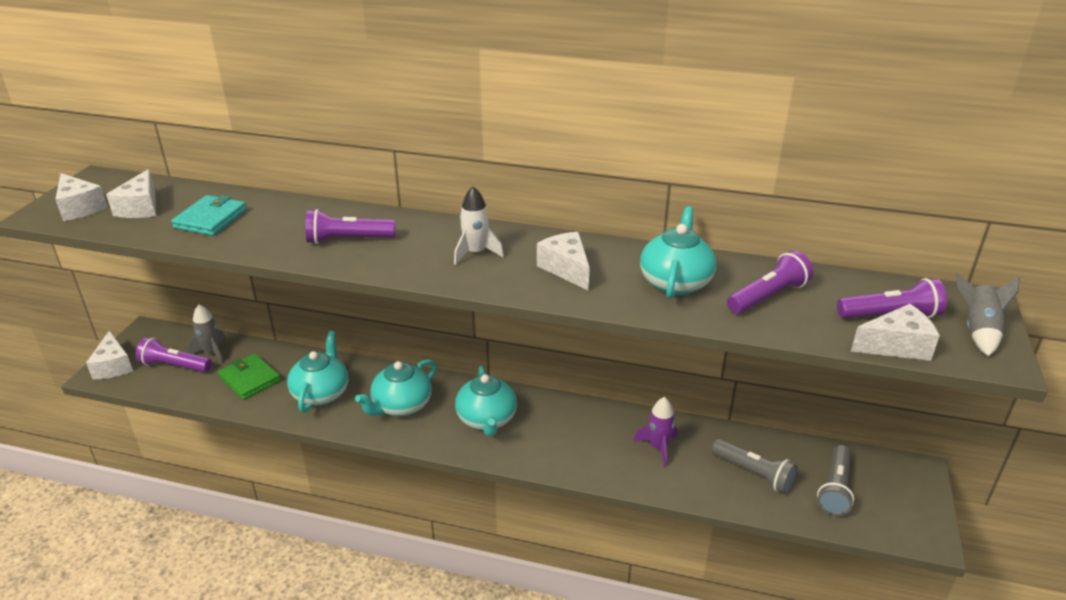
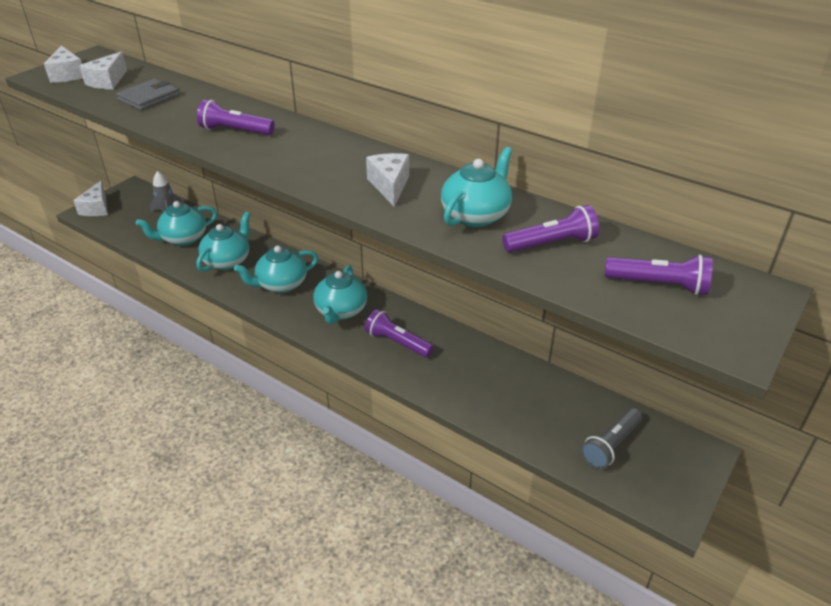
camera: 20 degrees right, 5 degrees up
purple flashlight [136,337,212,373] -> purple flashlight moved to [365,309,434,358]
turquoise wallet [171,195,247,236] -> grey wallet [116,79,179,110]
green wallet [218,353,281,400] -> turquoise teapot [136,201,217,246]
white rocket [454,186,504,265] -> none
purple rocket [633,397,678,467] -> none
grey flashlight [712,439,798,494] -> none
white cheese [851,304,940,361] -> none
grey rocket [955,272,1020,356] -> none

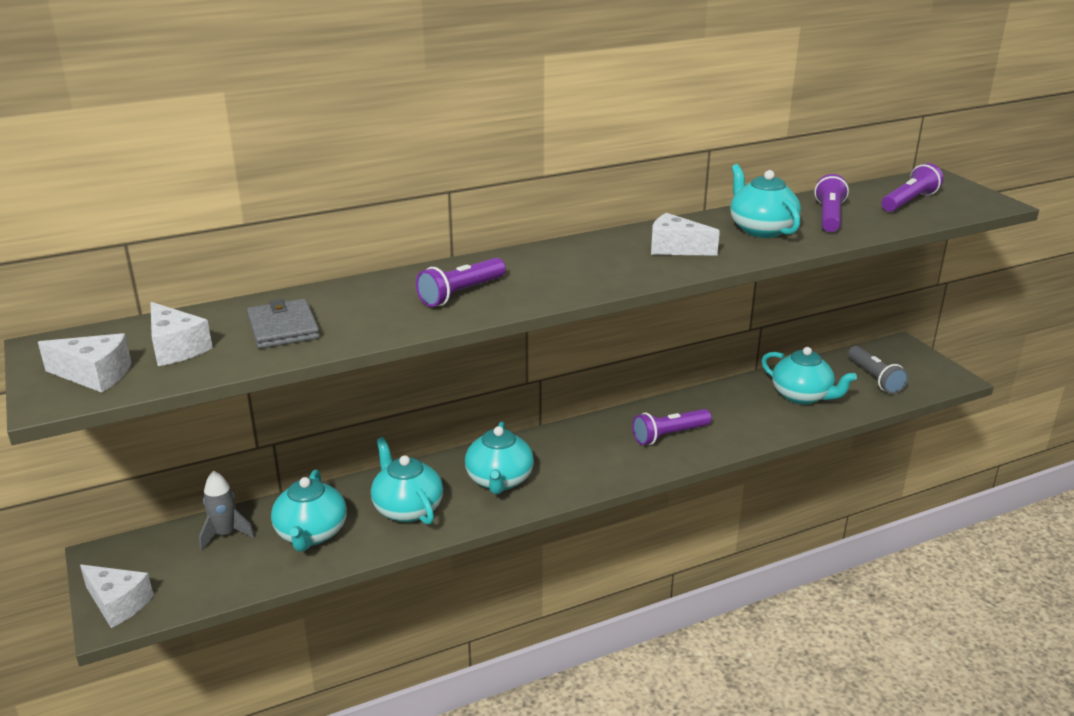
camera: 60 degrees left, 10 degrees down
turquoise teapot [313,265,367,324] -> turquoise teapot moved to [761,347,857,404]

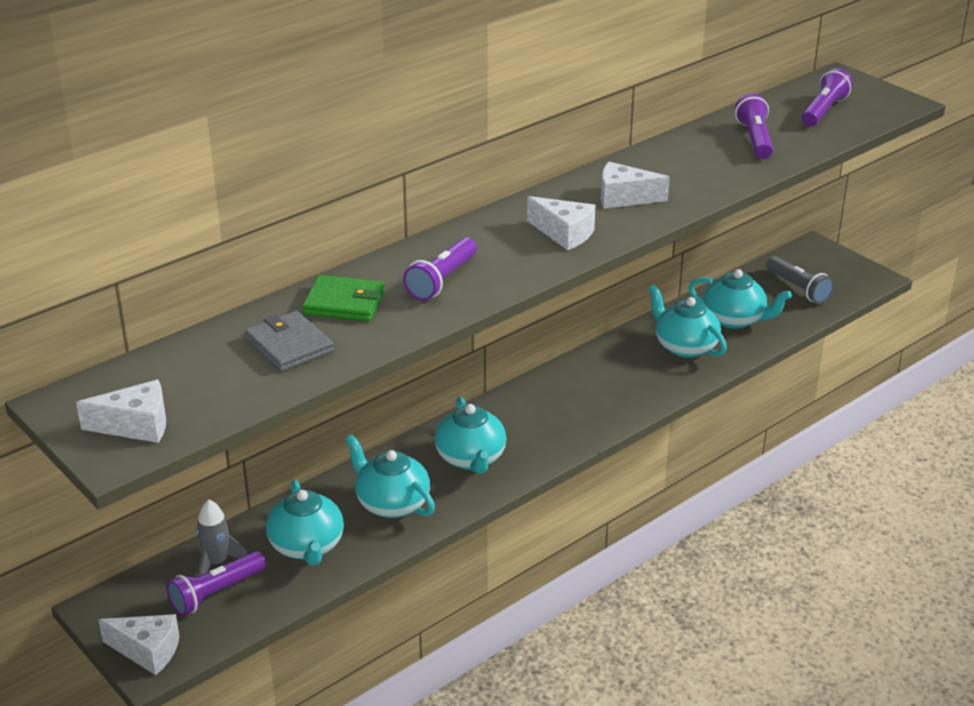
camera: 15 degrees left, 5 degrees up
white cheese [150,302,213,366] -> white cheese moved to [527,196,596,250]
purple flashlight [632,409,712,445] -> purple flashlight moved to [166,551,266,616]
turquoise teapot [730,164,801,238] -> turquoise teapot moved to [648,284,727,358]
none -> green wallet [302,275,385,321]

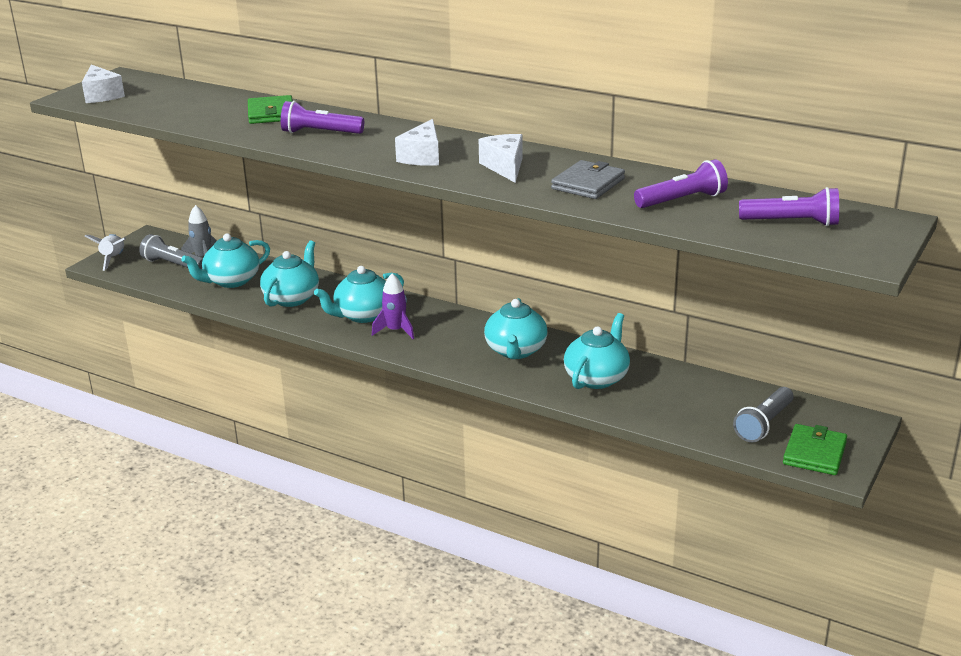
camera: 70 degrees right, 5 degrees down
white cheese [98,614,180,675] -> white rocket [84,234,126,271]
purple flashlight [166,551,266,616] -> grey flashlight [139,234,203,269]
grey wallet [245,311,334,372] -> grey wallet moved to [551,160,625,199]
turquoise teapot [688,269,792,329] -> turquoise teapot moved to [484,298,548,359]
none -> purple rocket [372,273,414,339]
none -> green wallet [783,424,847,475]

